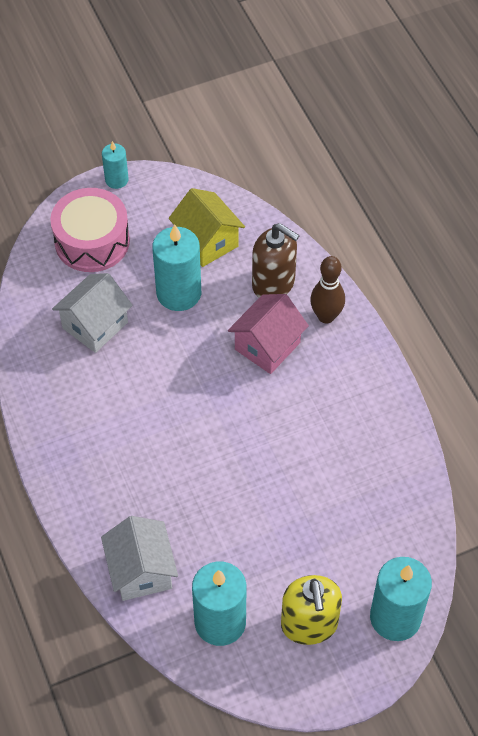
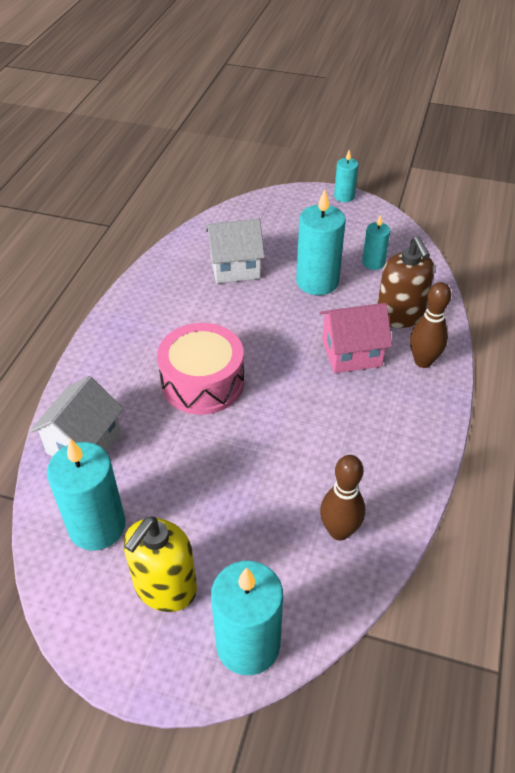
camera: 40 degrees right, 10 degrees down
pink drum [50,188,130,272] -> pink drum moved to [157,323,244,415]
yellow house [169,188,245,267] -> turquoise candle [362,215,390,270]
none -> brown bowling pin [320,455,365,540]

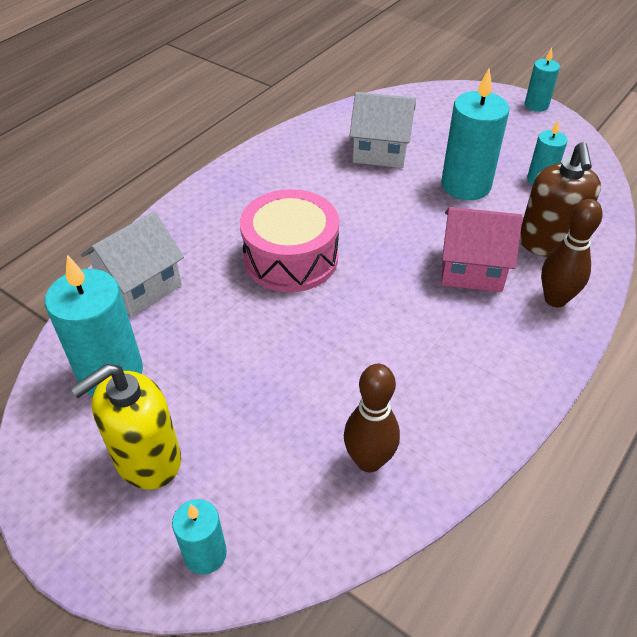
camera: 20 degrees right, 0 degrees up
turquoise candle [211,561,283,675] -> turquoise candle [172,499,227,575], size x0.55

